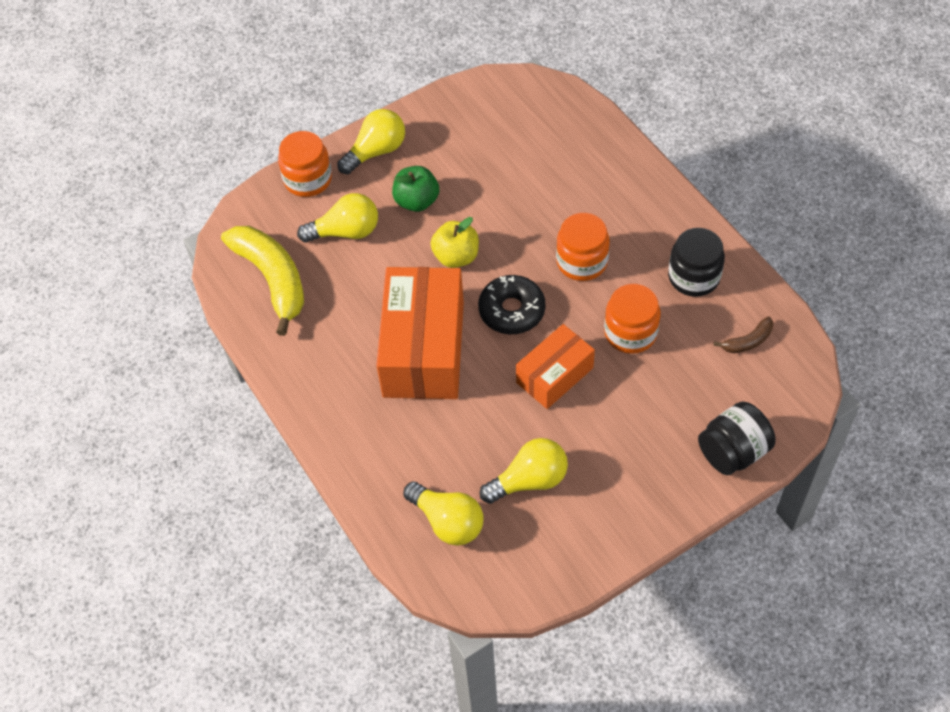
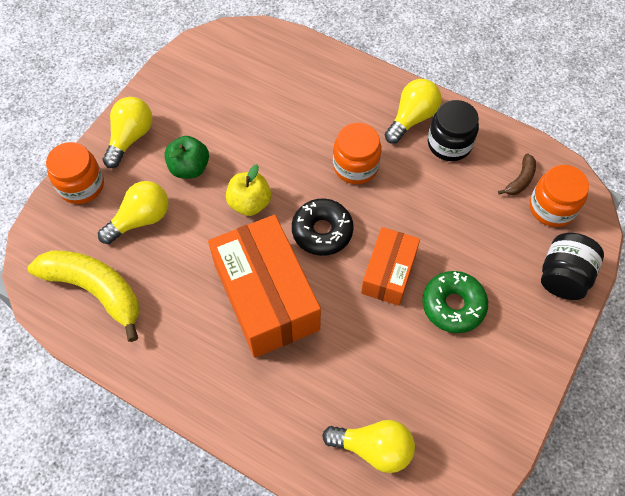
camera: 30 degrees left, 5 degrees up
yellow light bulb [480,438,568,504] -> yellow light bulb moved to [385,79,441,144]
orange jar [604,284,661,354] -> orange jar moved to [530,165,589,227]
none -> green donut [422,271,488,333]

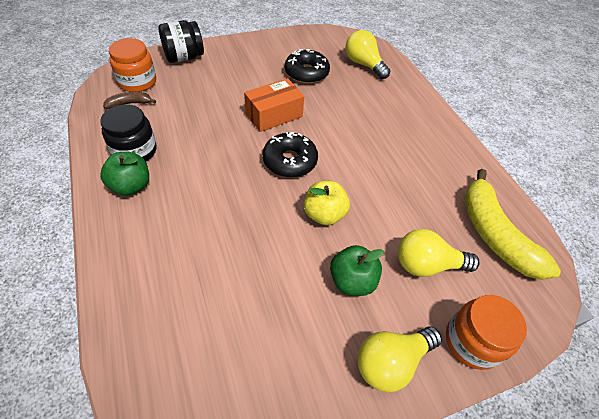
camera: 145 degrees left, 10 degrees down
orange box [208,215,321,358] -> none
orange jar [333,123,382,184] -> none
yellow light bulb [385,79,441,144] -> green apple [100,152,149,196]
green donut [422,271,488,333] -> none
none -> black donut [285,49,330,84]

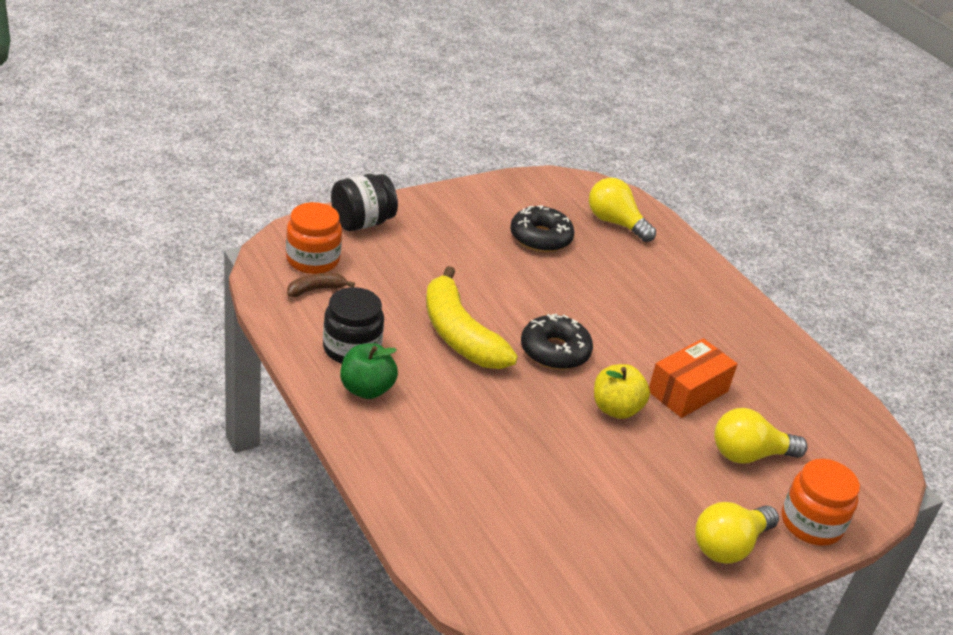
camera: 10 degrees left, 15 degrees down
orange box [244,78,304,132] -> orange box moved to [649,338,737,418]
green apple [330,245,384,296] -> none
yellow banana [464,169,561,280] -> yellow banana moved to [426,266,518,369]

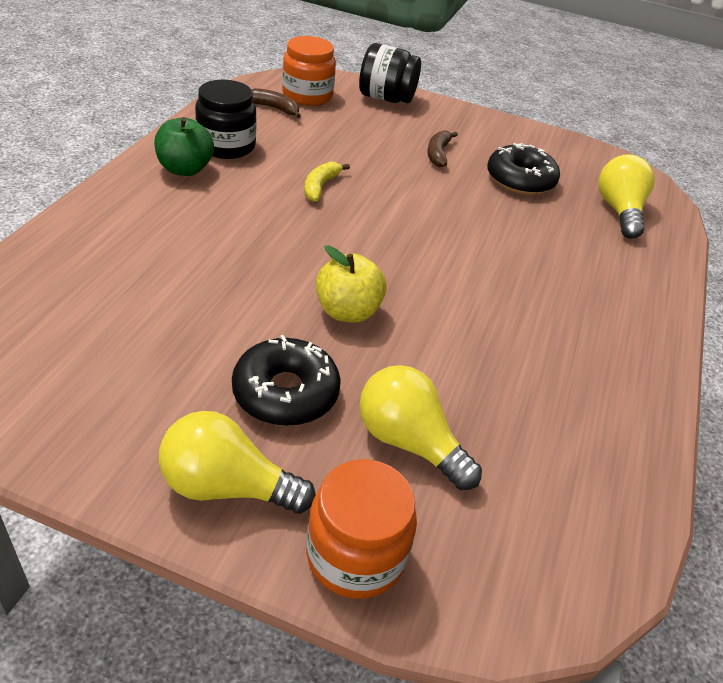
camera: 50 degrees right, 5 degrees up
yellow banana [426,266,518,369] -> yellow banana [304,162,350,202], size x0.45
black donut [521,314,593,370] -> black donut moved to [232,335,341,426]
orange box [649,338,737,418] -> none
none -> brown banana [427,130,458,167]

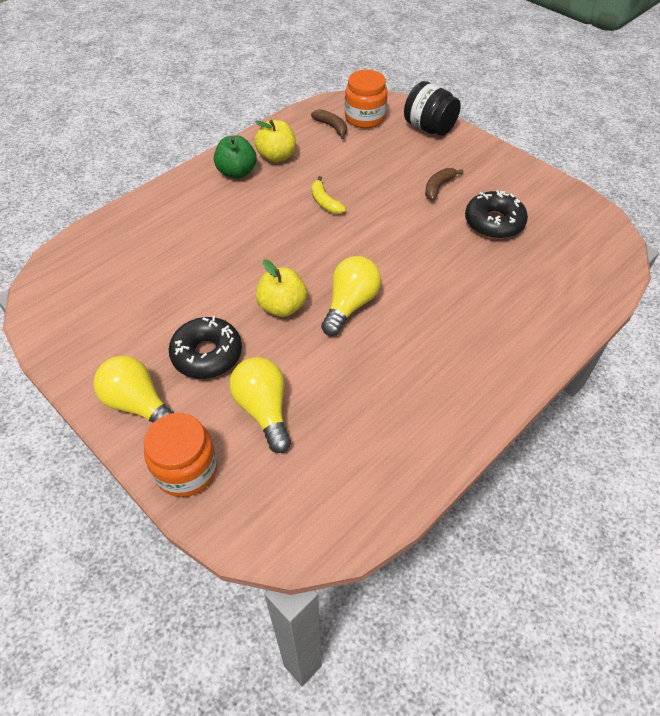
camera: 30 degrees right, 10 degrees up
black jar [195,80,257,159] -> yellow apple [254,120,296,162]
yellow banana [304,162,350,202] -> yellow banana turned 75 degrees counterclockwise [312,176,346,214]
yellow light bulb [599,154,655,238] -> yellow light bulb moved to [321,256,381,336]

